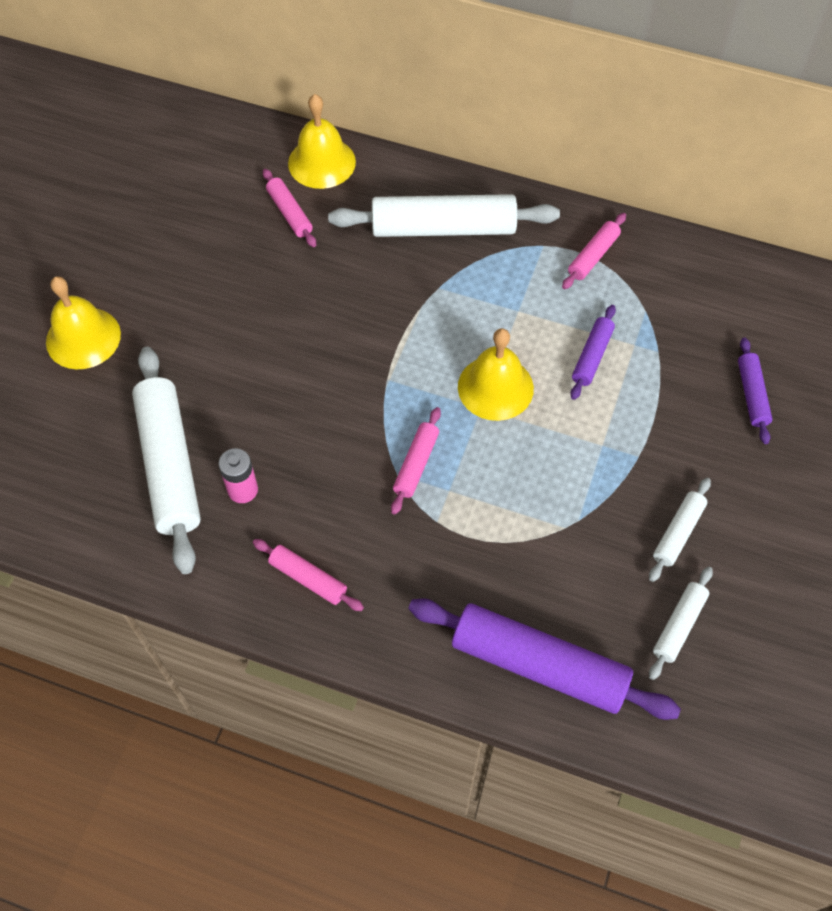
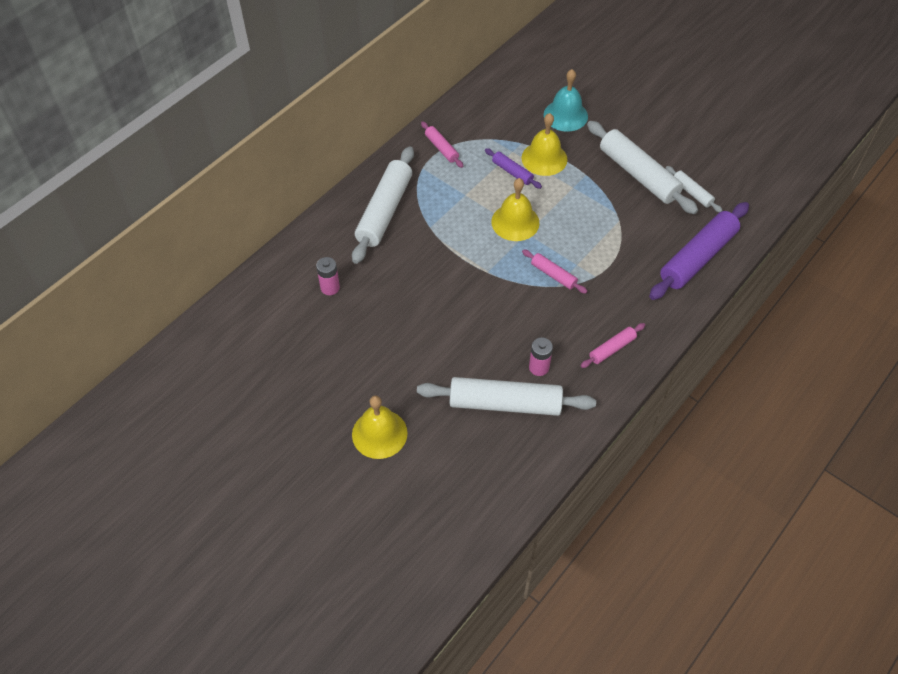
camera: 70 degrees left, 5 degrees down
pink rolling pin [263,169,316,247] -> pink battery [316,257,340,295]
yellow bell [288,94,356,189] -> yellow bell moved to [522,113,567,176]
white rolling pin [649,478,711,582] -> white rolling pin [587,121,698,214], size x2.04
purple rolling pin [738,337,772,444] -> turquoise bell [544,69,588,132]

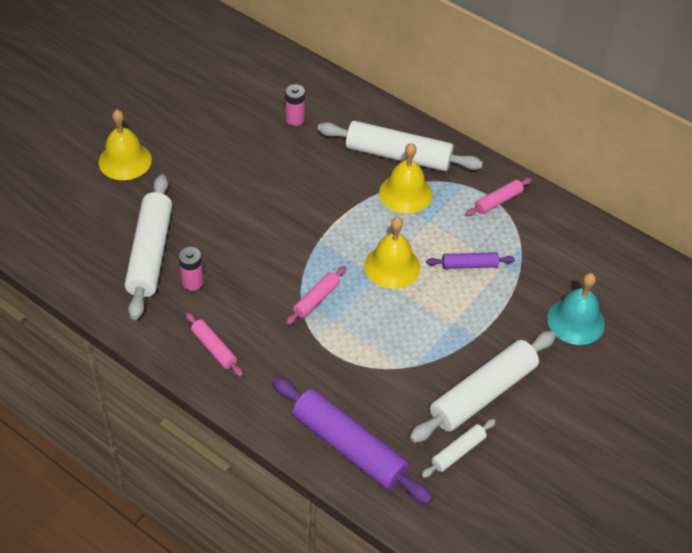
camera: 85 degrees right, 5 degrees down
purple rolling pin [485,148,542,189] -> purple rolling pin turned 45 degrees clockwise [426,252,515,269]
yellow bell [522,113,567,176] -> yellow bell moved to [379,143,432,213]

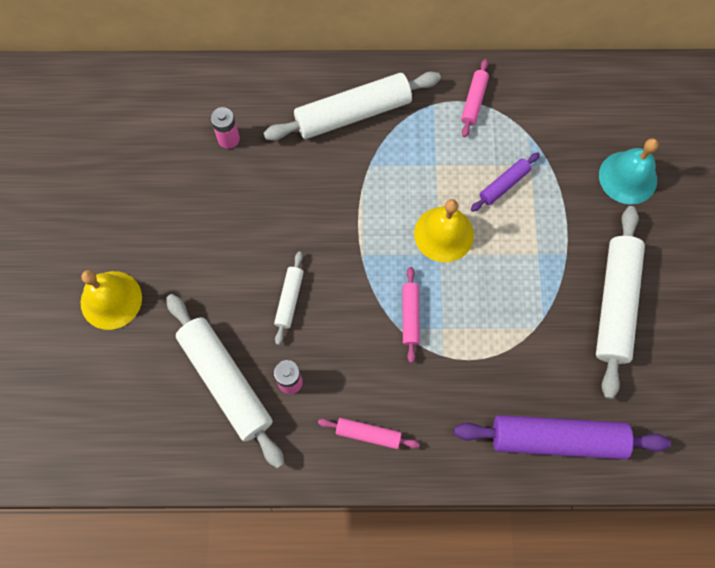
camera: 35 degrees left, 20 degrees up
yellow bell [379,143,432,213] -> none
white rolling pin [421,419,496,478] -> white rolling pin moved to [274,252,304,345]

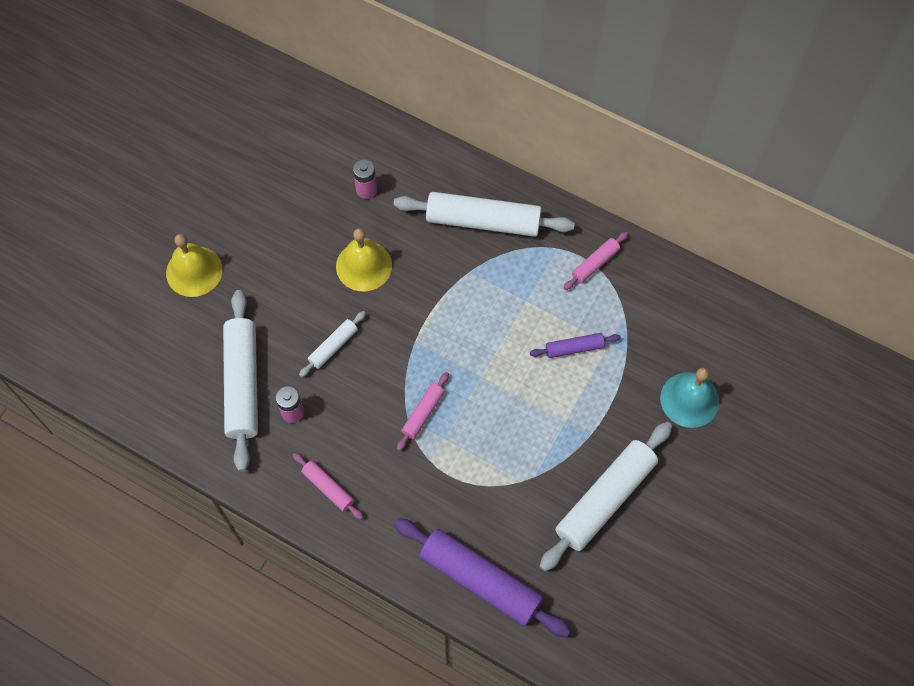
camera: 30 degrees right, 5 degrees down
yellow bell [414,199,474,262] -> yellow bell moved to [336,228,392,291]

